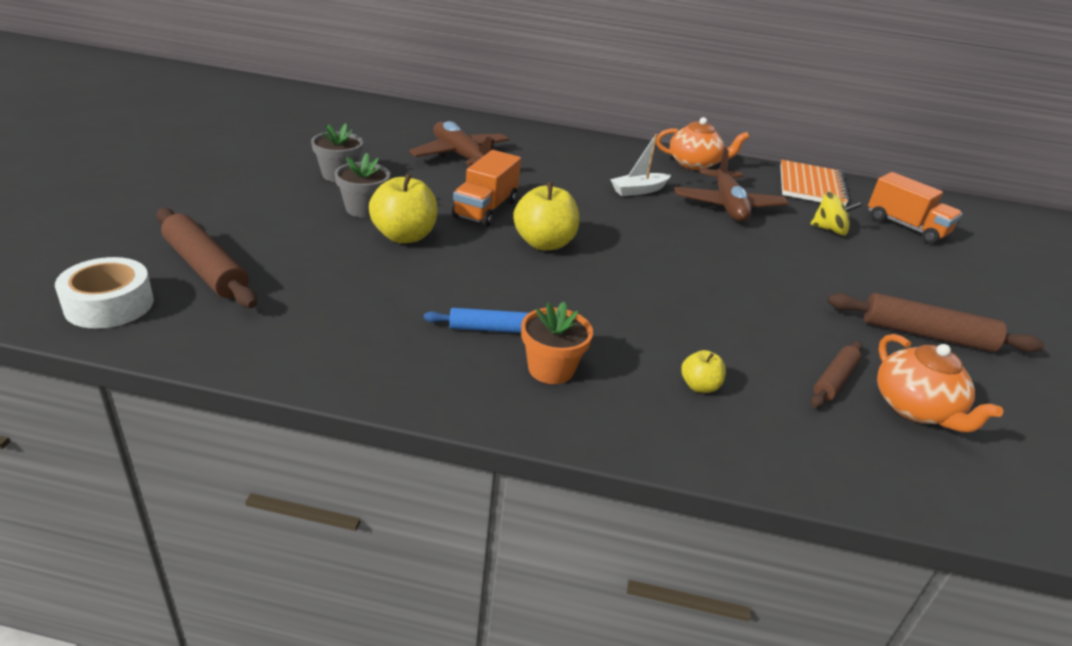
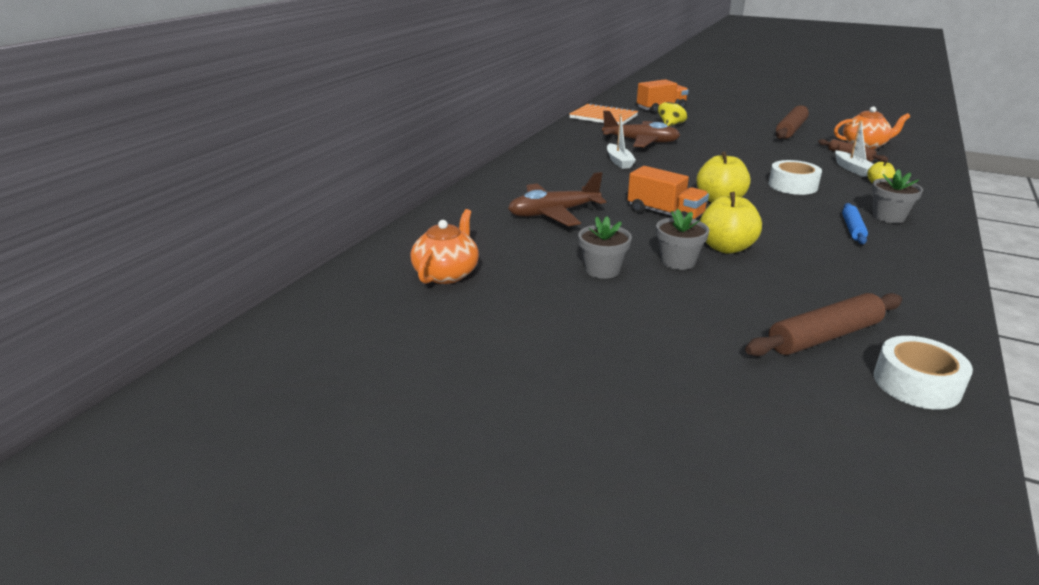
camera: 70 degrees left, 5 degrees down
orange flower pot [521,302,593,384] -> grey flower pot [872,169,923,223]
orange teapot [656,117,749,170] -> orange teapot moved to [411,209,479,284]
none -> white tape [768,160,822,195]
none -> white boat [835,120,873,177]

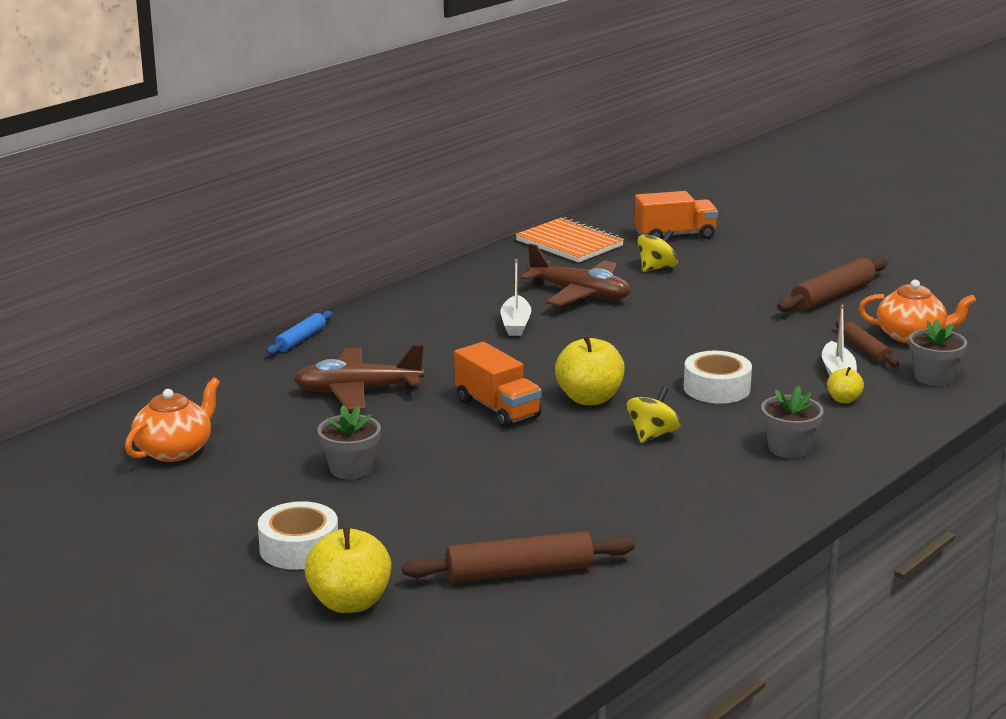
camera: 15 degrees right, 5 degrees down
grey flower pot [656,209,709,270] -> grey flower pot moved to [909,319,967,386]
yellow apple [700,192,762,254] -> yellow apple moved to [305,526,391,613]
blue rolling pin [842,203,868,244] -> blue rolling pin moved to [267,311,333,355]
white tape [874,336,973,409] -> white tape moved to [258,501,338,570]
none -> yellow spinning top [627,387,681,443]

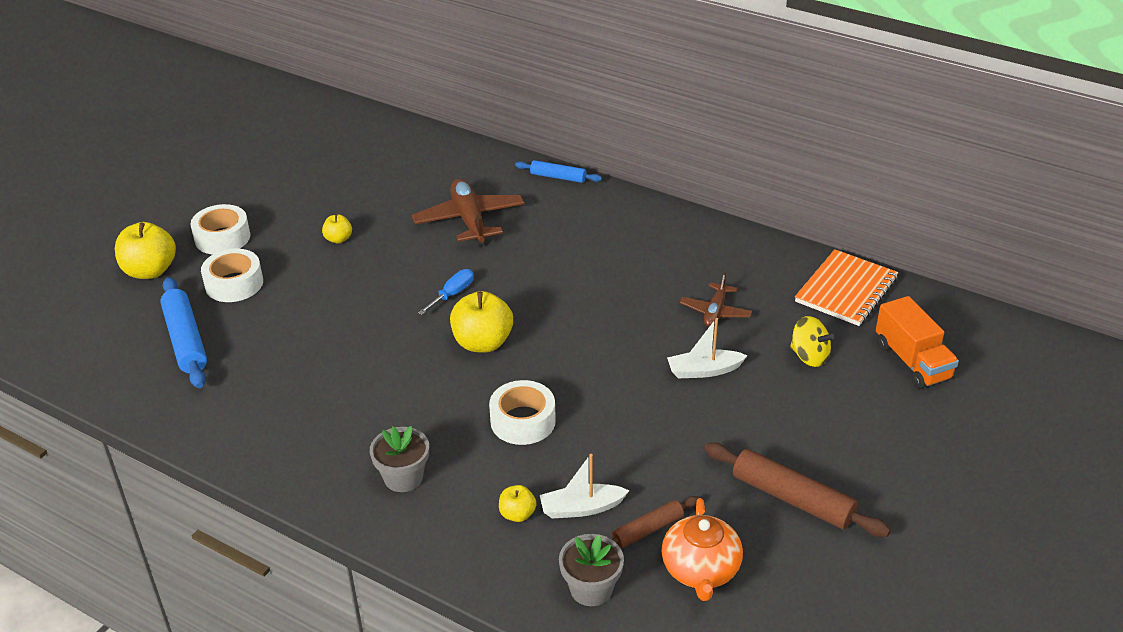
camera: 80 degrees right, 15 degrees up
orange teapot [125,377,220,462] -> none
grey flower pot [317,405,381,479] -> yellow apple [322,214,352,244]
brown rolling pin [402,531,635,583] -> blue rolling pin [160,277,207,388]
orange truck [454,342,542,428] -> blue screwdriver [418,269,474,315]
white boat [501,259,531,336] -> white boat moved to [667,318,748,378]
brown plane [521,243,631,306] -> brown plane [680,272,752,327], size x0.59
yellow spinning top [627,387,681,443] -> none
none -> white tape [201,249,263,302]

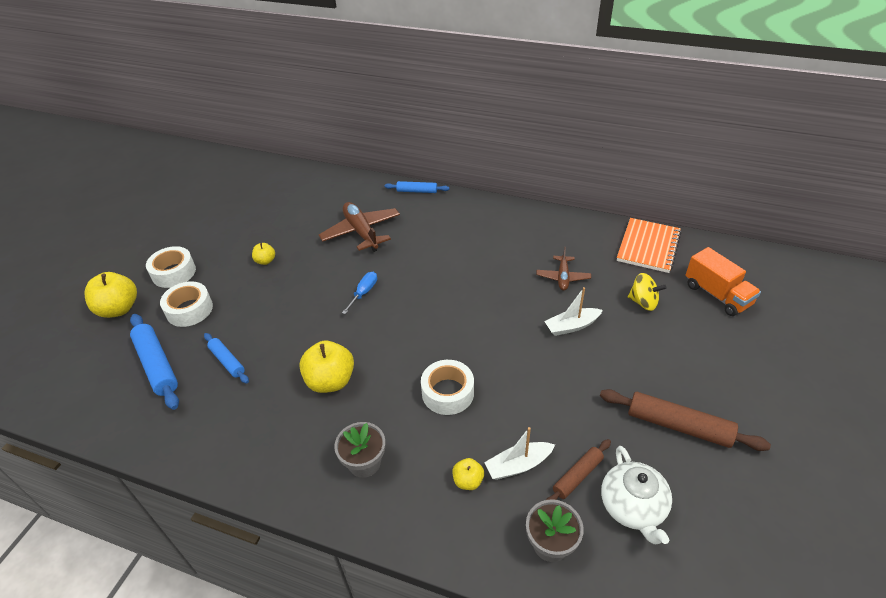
camera: 10 degrees left, 5 degrees up
yellow apple [450,291,513,353] -> yellow apple moved to [299,341,354,393]
orange teapot [661,498,743,601] -> white teapot [601,446,672,544]
none -> blue rolling pin [204,333,249,384]

